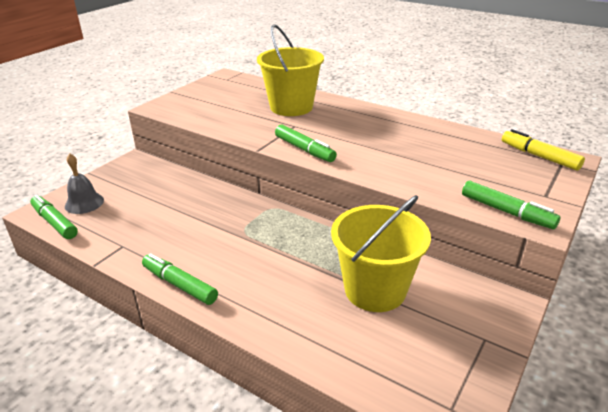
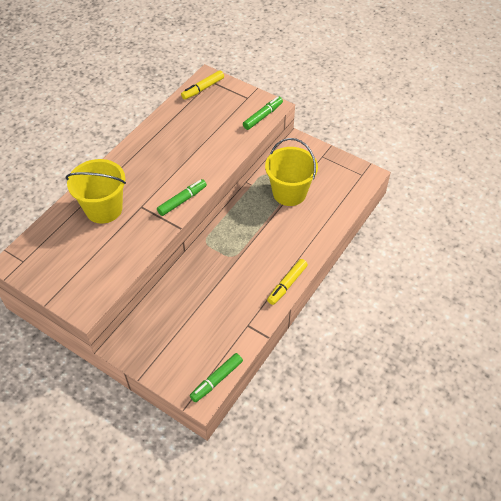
camera: 90 degrees left, 20 degrees up
grey bell [65,153,104,214] -> none
green marker [142,253,218,305] -> yellow marker [267,259,308,305]

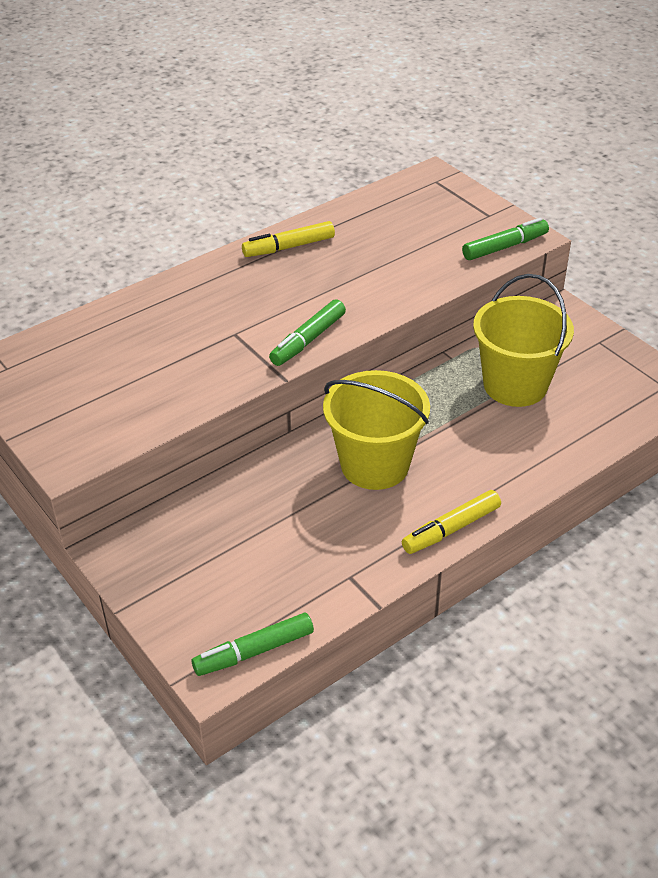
camera: 20 degrees right, 10 degrees down
yellow bucket [66,159,126,224] -> yellow bucket moved to [323,370,430,490]
green marker [157,179,207,216] -> green marker turned 150 degrees clockwise [269,299,346,366]
yellow marker [181,70,224,100] -> yellow marker moved to [242,221,335,257]

